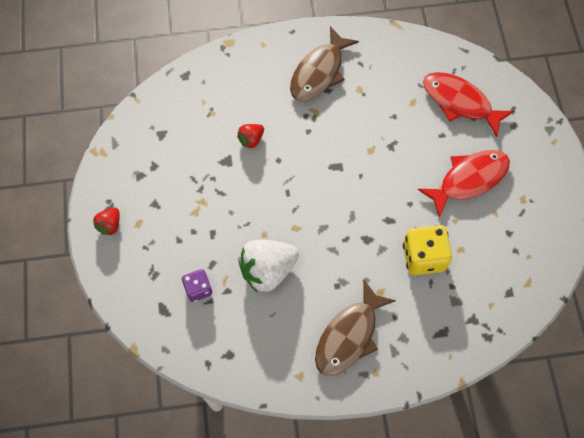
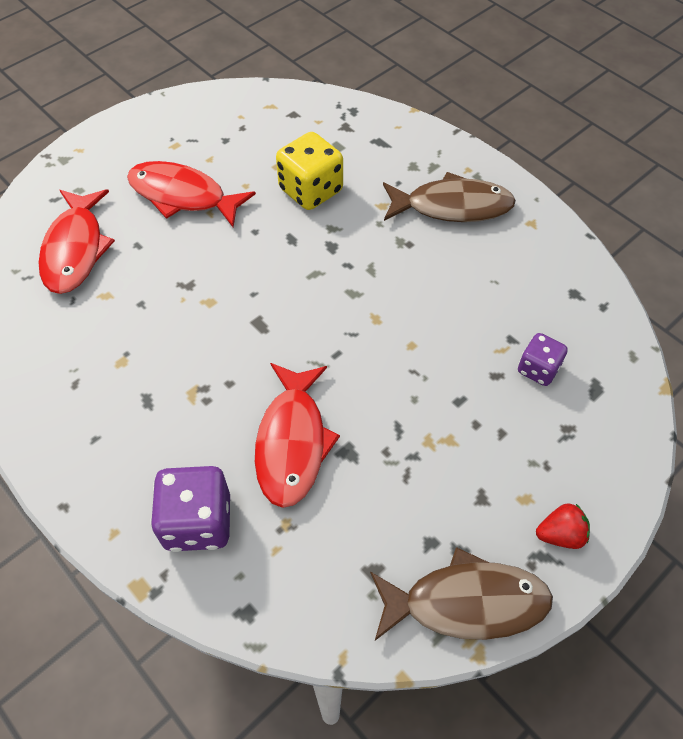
camera: 125 degrees left, 10 degrees down
red strawberry [237,124,264,148] -> red fish [255,363,340,508]
white strawberry [238,240,299,293] -> none
brown fish [290,26,359,101] -> brown fish moved to [370,547,553,641]
none -> purple dice [150,466,230,552]

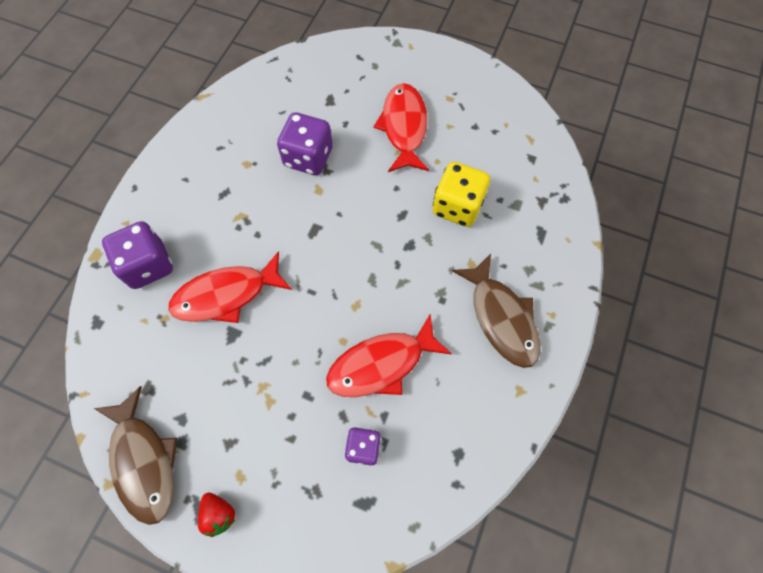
camera: 65 degrees right, 10 degrees up
red fish [38,189,115,294] -> red fish moved to [326,315,452,397]
none -> purple dice [277,112,333,175]

